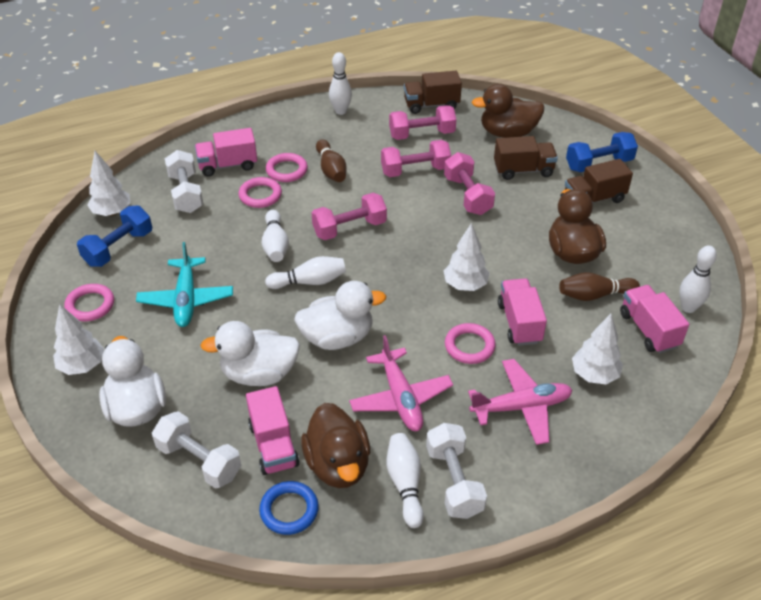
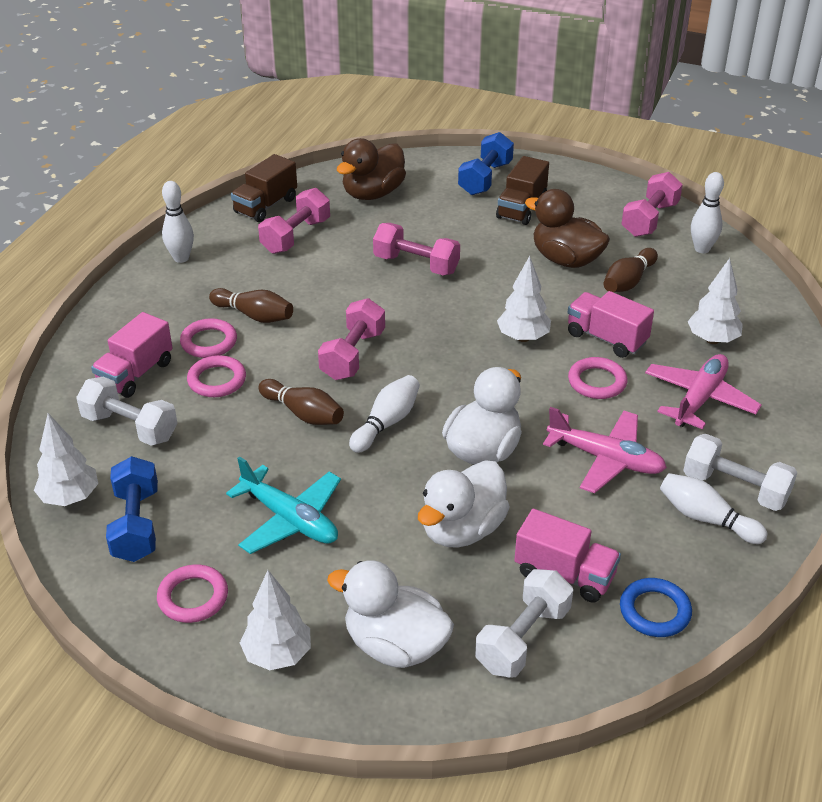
camera: 45 degrees left, 5 degrees down
white dumbbell [152,411,241,489] -> white dumbbell turned 45 degrees counterclockwise [475,569,573,678]
white bowling pin [262,210,289,262] -> brown bowling pin [258,379,344,425]
brown duck [301,403,370,488] -> none
pink dumbbell [381,140,451,177] -> pink dumbbell moved to [622,172,683,237]
brown truck [494,136,558,180] -> none
pink truck [620,285,689,353] -> none

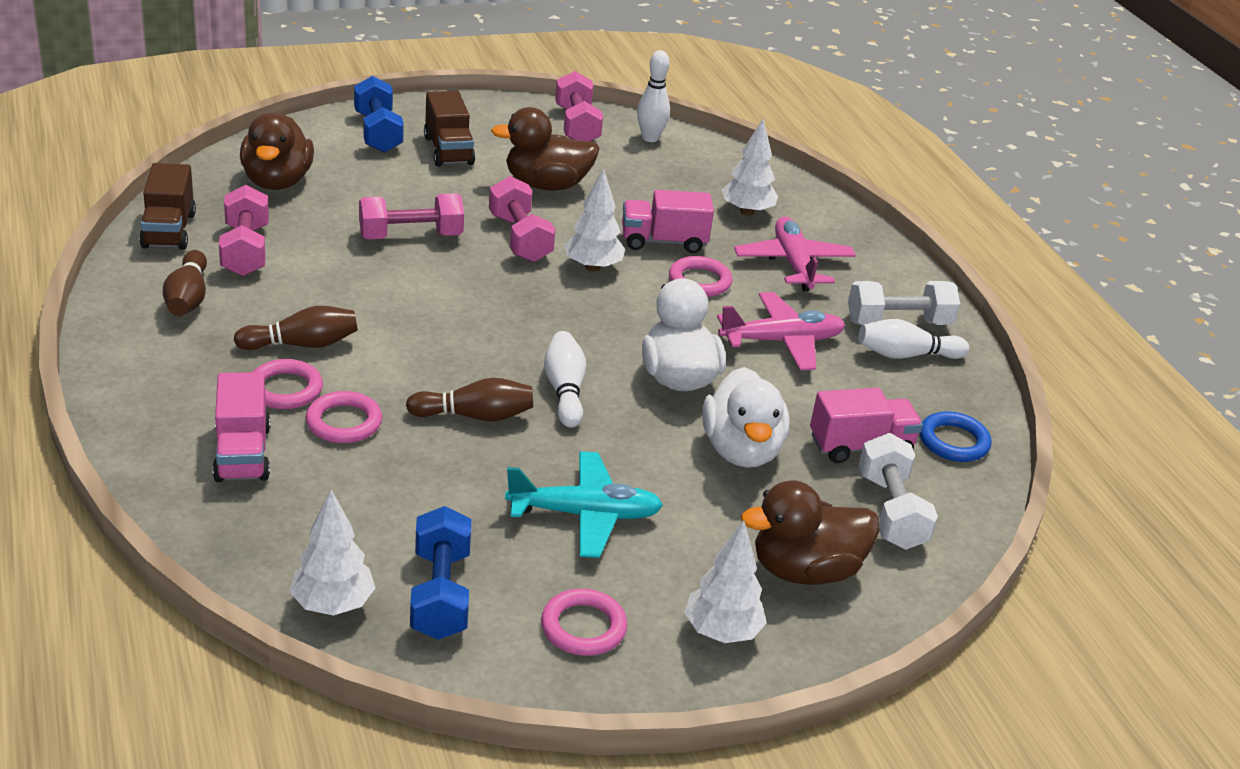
camera: 45 degrees left, 5 degrees down
white dumbbell [76,377,178,446] -> none
blue dumbbell [106,456,158,562] -> blue dumbbell turned 45 degrees clockwise [410,506,471,640]
white bowling pin [162,181,194,263] -> none
pink dumbbell [318,298,385,380] -> pink dumbbell moved to [489,176,555,262]
white duck [327,560,454,668] -> brown duck [741,480,880,585]
brown bowling pin [604,248,658,292] -> brown bowling pin moved to [163,250,207,316]

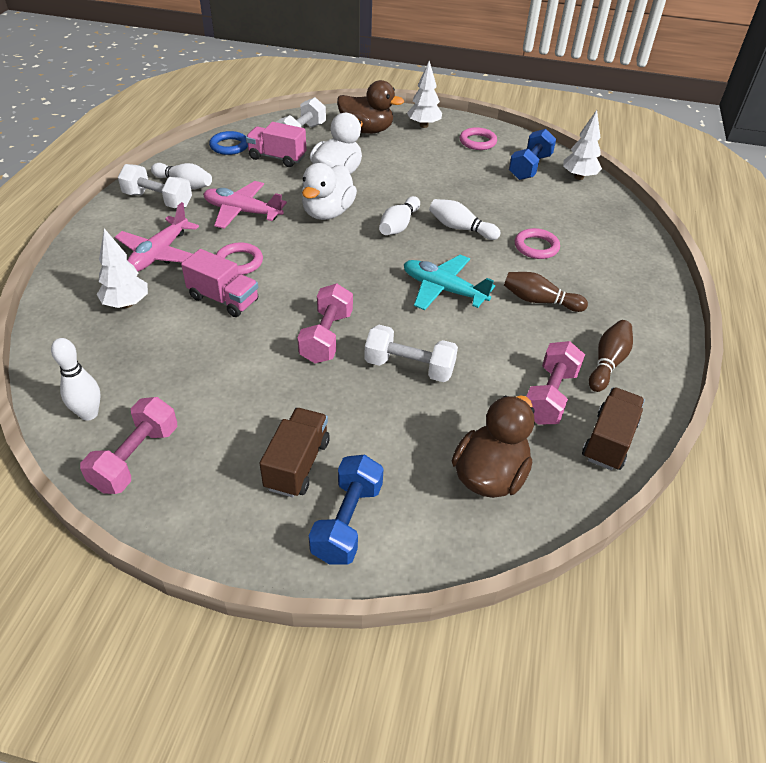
camera: 145 degrees left, 10 degrees up
pink truck [213,372,270,482] -> none
pink ring [253,359,323,409] -> none
pink dumbbell [359,193,464,239] -> white dumbbell [364,325,458,382]
brown bowling pin [406,378,533,421] -> white bowling pin [429,199,501,240]
brown duck [491,107,600,190] -> none
turquoise plane [505,451,663,558] -> turquoise plane moved to [404,255,495,310]
white tree [564,168,625,272] -> none

